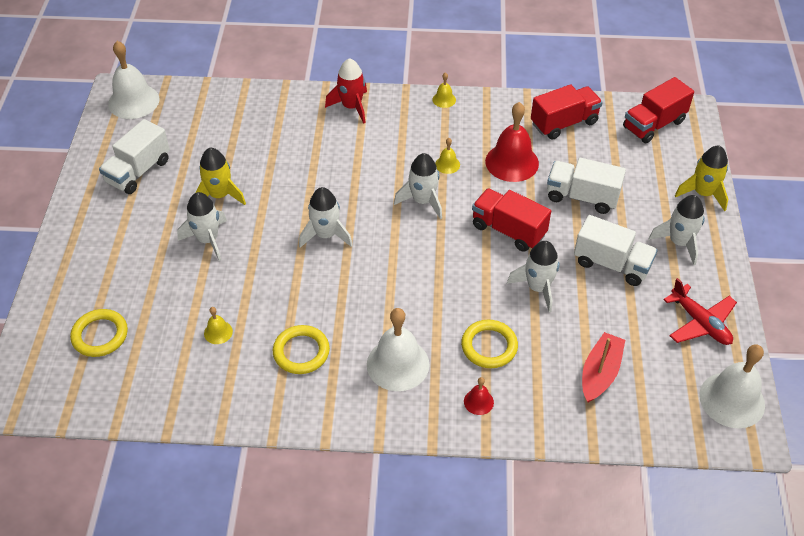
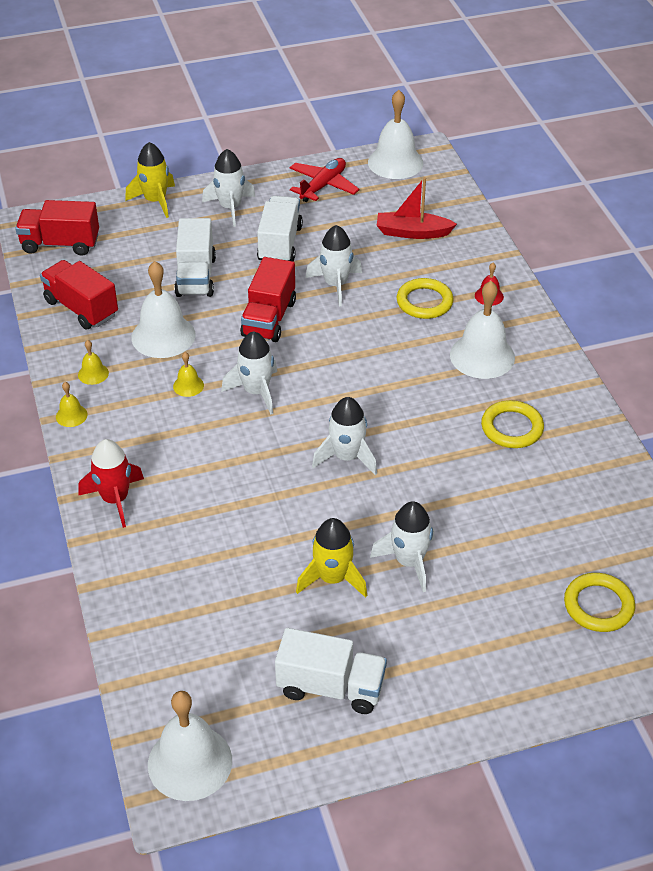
camera: 110 degrees left, 5 degrees down
yellow bell [204,307,233,344] -> yellow bell moved to [78,340,109,385]
red bell [485,102,539,182] -> white bell [132,261,196,358]
red truck [623,77,694,143] -> red truck turned 150 degrees clockwise [15,200,99,256]

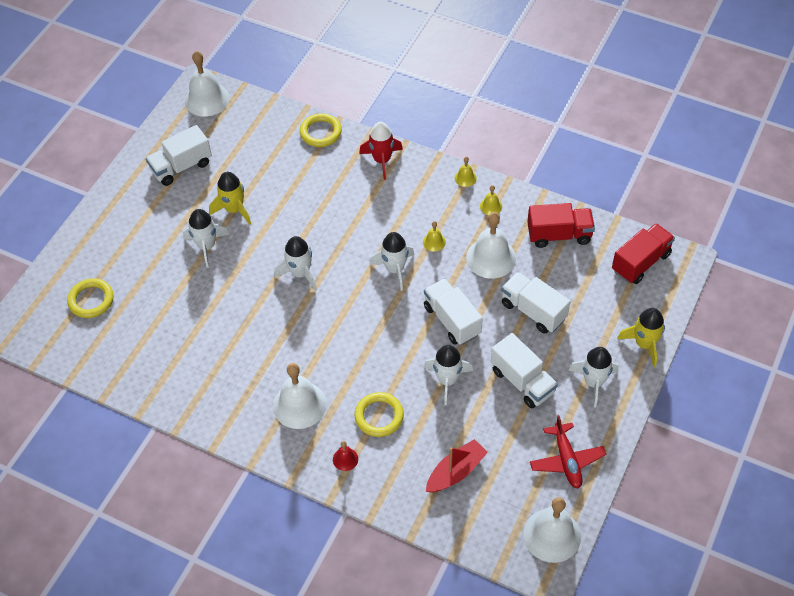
camera: 135 degrees right, 10 degrees up
red truck [240,257,296,342] -> white truck [424,278,483,345]
yellow ring [481,400,544,448] -> yellow ring moved to [300,113,342,147]

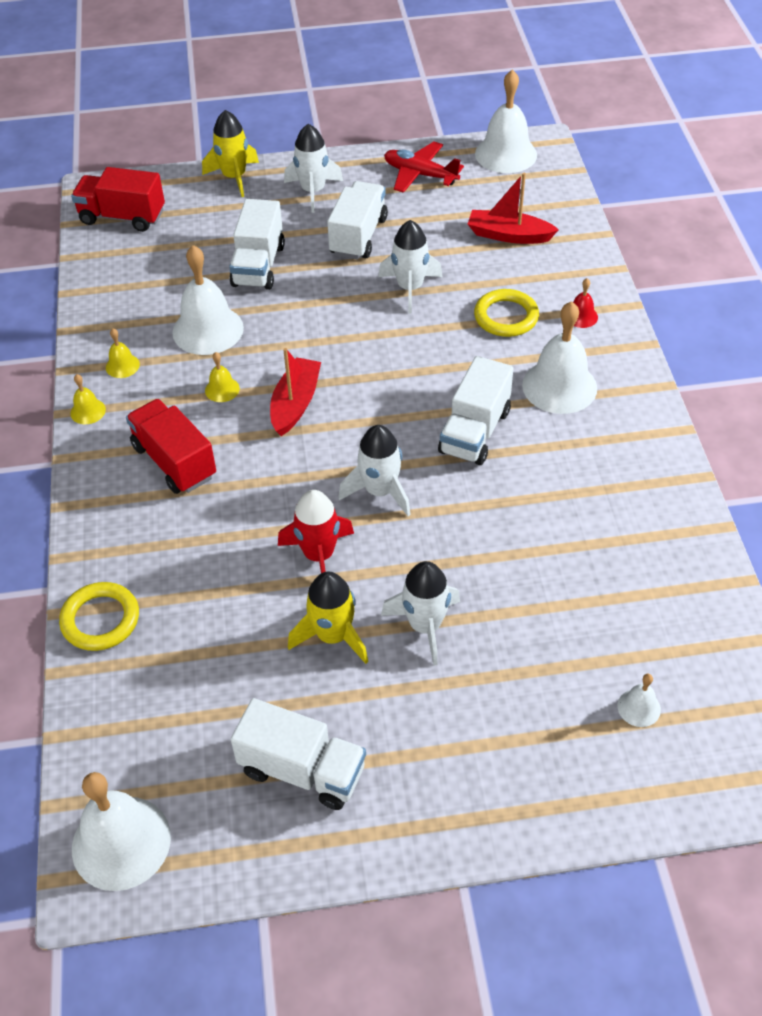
camera: 125 degrees left, 5 degrees down
yellow ring [67,278,114,318] -> white bell [618,674,661,727]
red rocket [359,122,403,180] -> red rocket moved to [278,490,354,573]
white rocket [370,232,414,291] -> red boat [270,348,321,436]
white truck [424,278,483,345] -> white truck moved to [438,356,513,465]
red truck [527,203,595,248] -> red truck moved to [126,399,216,494]
red plane [530,415,606,489] -> red plane turned 105 degrees counterclockwise [384,142,464,193]

